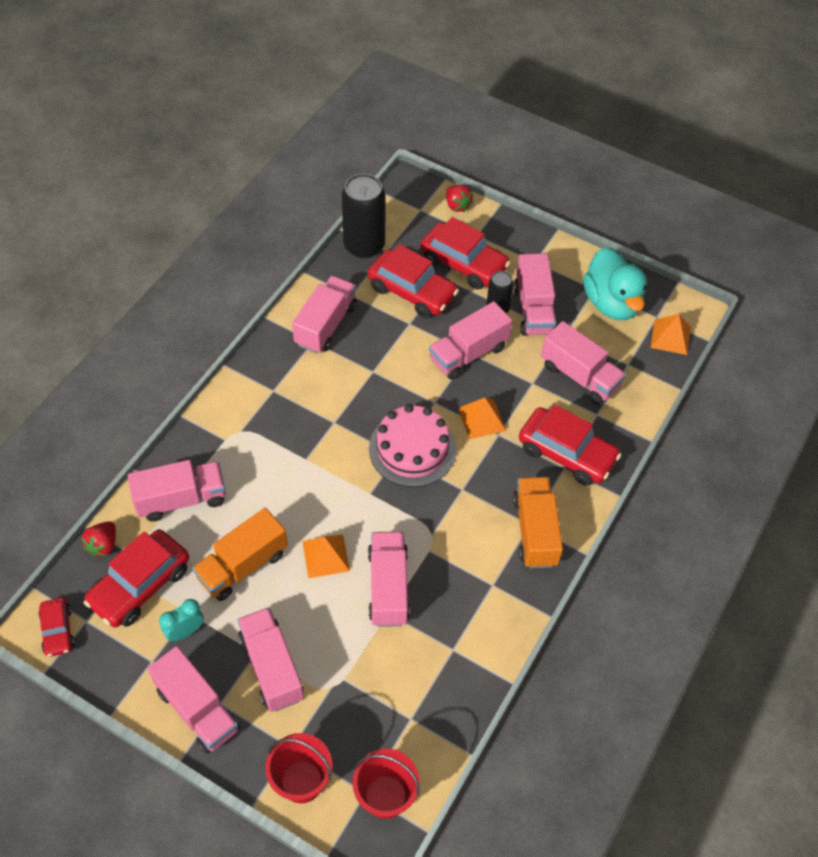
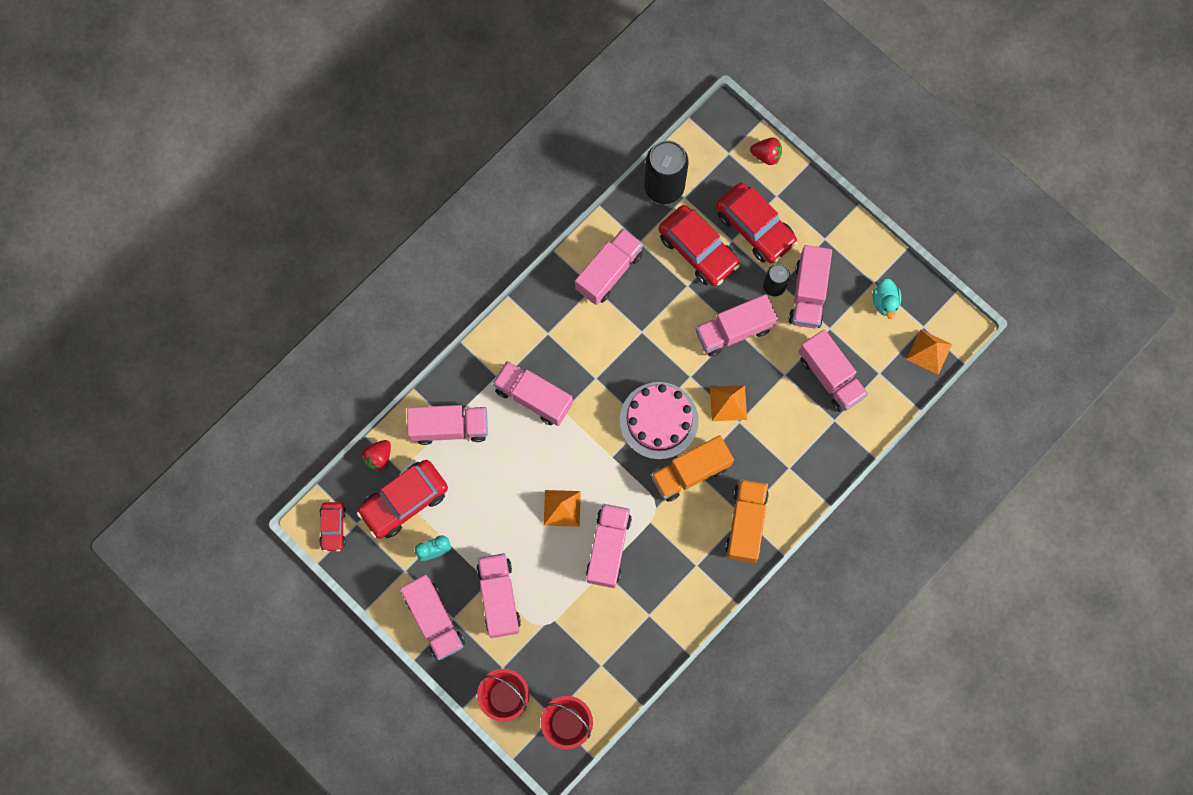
camera: 15 degrees right, 20 degrees up
orange truck [192,508,288,601] -> orange truck moved to [651,435,734,502]
red strawberry [446,185,473,212] -> red strawberry turned 60 degrees counterclockwise [750,138,782,165]
red car [519,404,621,486] -> none
turquoise duck [583,247,647,320] -> turquoise duck [873,278,901,319], size x0.50
none -> pink truck [493,361,573,426]

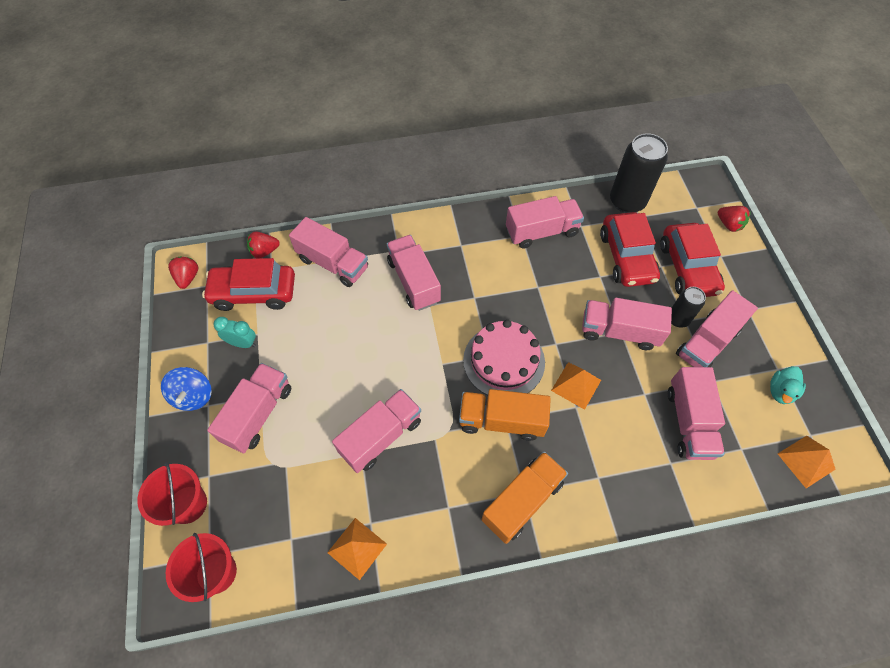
camera: 35 degrees right, 15 degrees down
red car [319,502,346,552] -> red strawberry [168,257,198,289]
pink truck [400,575,465,660] -> blue spinning top [161,367,212,411]
orange pyramid [544,490,581,527] -> orange pyramid moved to [327,518,387,580]

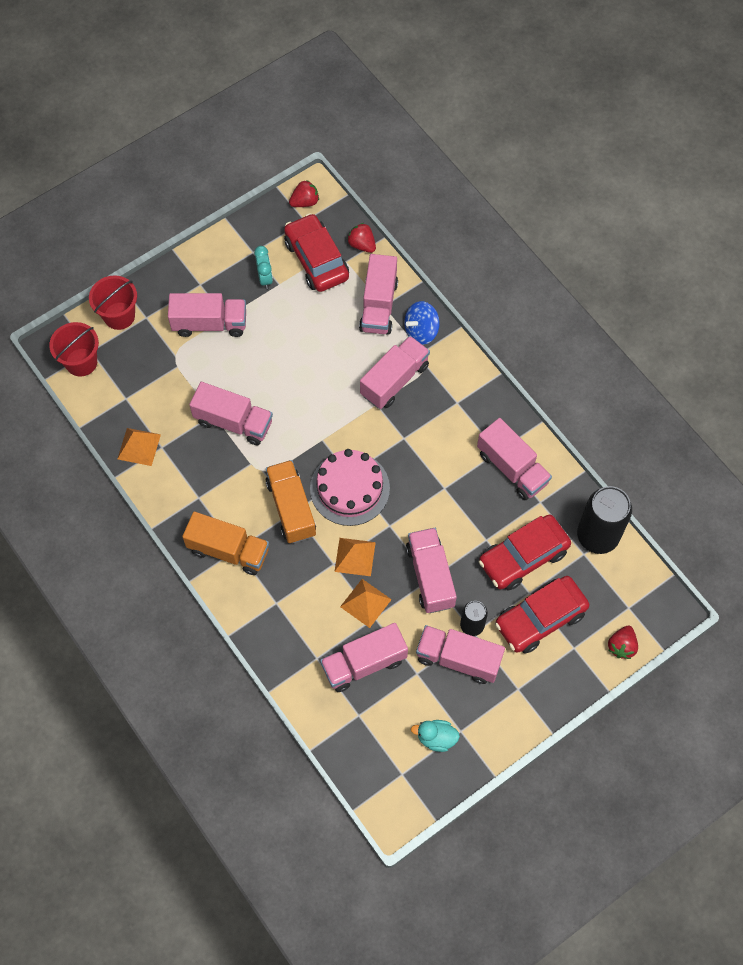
camera: 65 degrees right, 5 degrees up
blue spinning top [161,367,212,411] -> blue spinning top moved to [404,301,440,345]
orange pyramid [778,436,836,488] -> orange pyramid moved to [340,579,392,628]

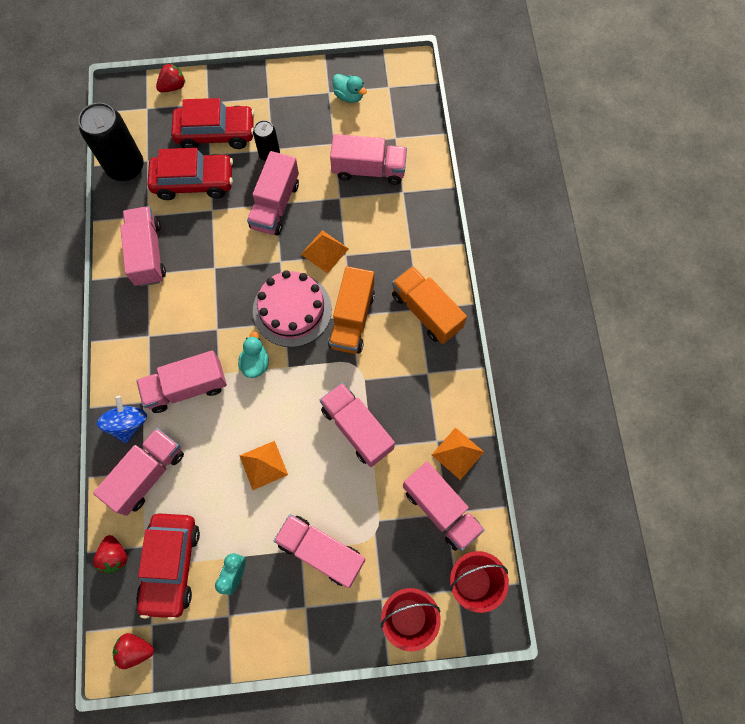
camera: 150 degrees left, 5 degrees up
orange pyramid [340,579,392,628] -> orange pyramid moved to [239,441,288,490]
blue spinning top [404,301,440,345] -> blue spinning top turned 90 degrees counterclockwise [97,396,147,443]
pink truck [416,625,505,684] -> pink truck moved to [403,462,485,551]
none -> turquoise duck [238,331,269,378]

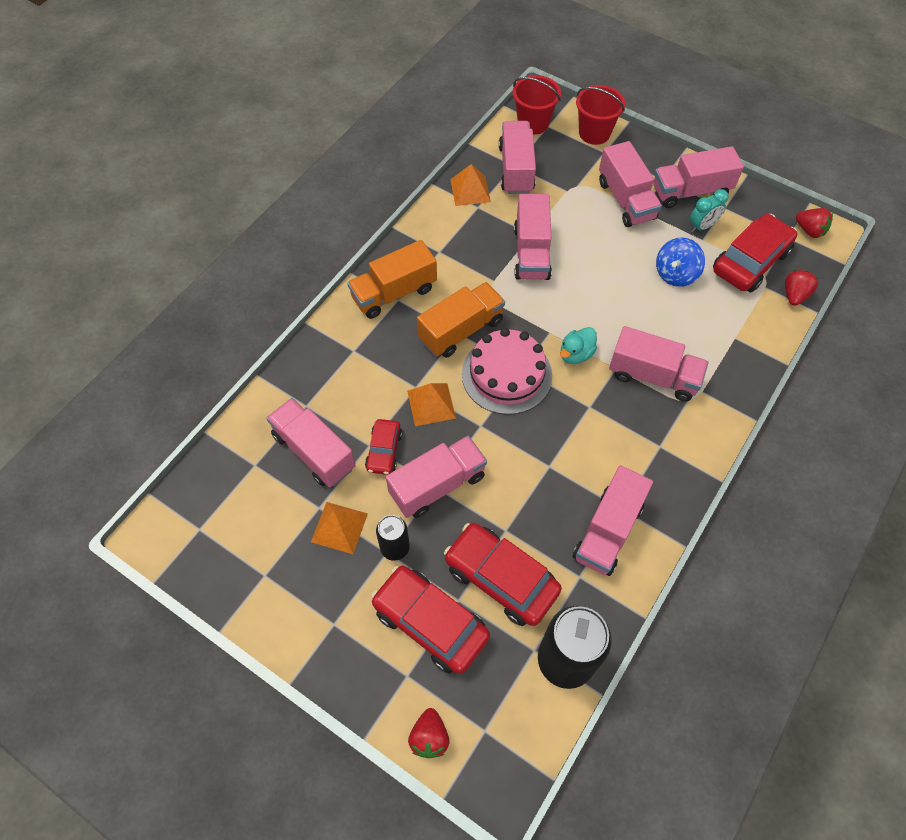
camera: 140 degrees left, 10 degrees down
pink truck [93,428,184,516] -> pink truck moved to [653,146,744,208]
blue spinning top [97,396,147,443] -> blue spinning top moved to [656,237,705,287]
red strawberry [156,63,185,92] -> red strawberry turned 90 degrees counterclockwise [408,708,450,758]
orange pyramid [239,441,288,490] -> orange pyramid moved to [311,502,368,554]
turquoise duck [333,74,367,103] -> none
orange truck [392,266,467,344] -> orange truck turned 60 degrees clockwise [347,240,437,319]
none -> red car [365,419,402,475]

